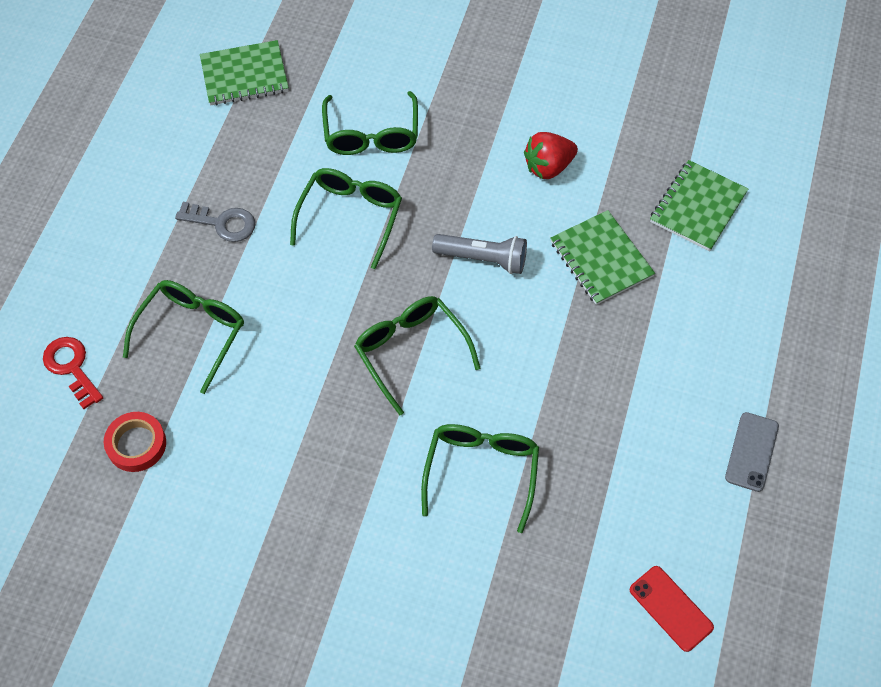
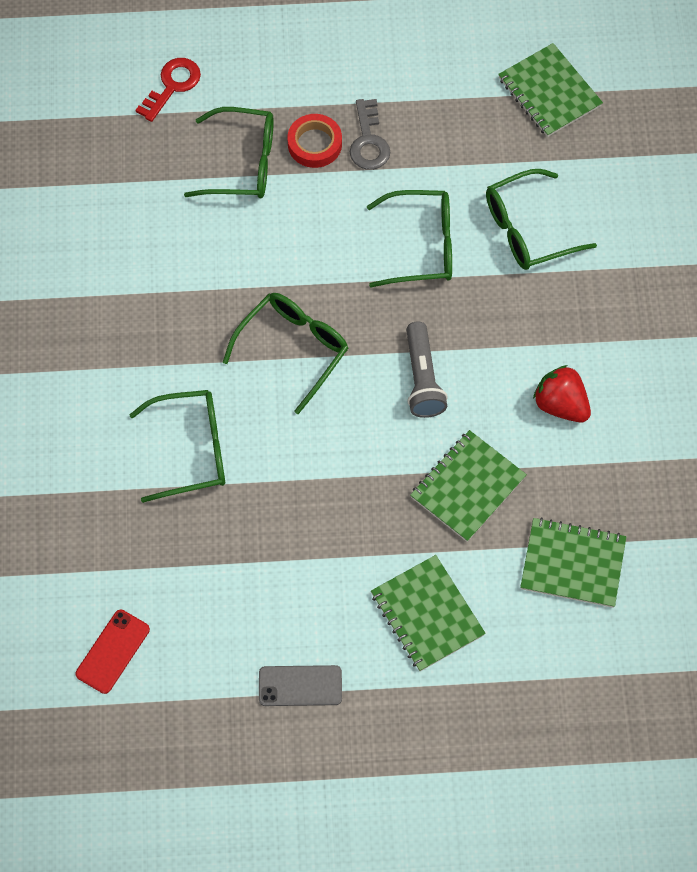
camera: 70 degrees right, 5 degrees up
red tape [104,412,166,472] -> red tape moved to [288,114,342,168]
none -> green notebook [371,555,486,671]

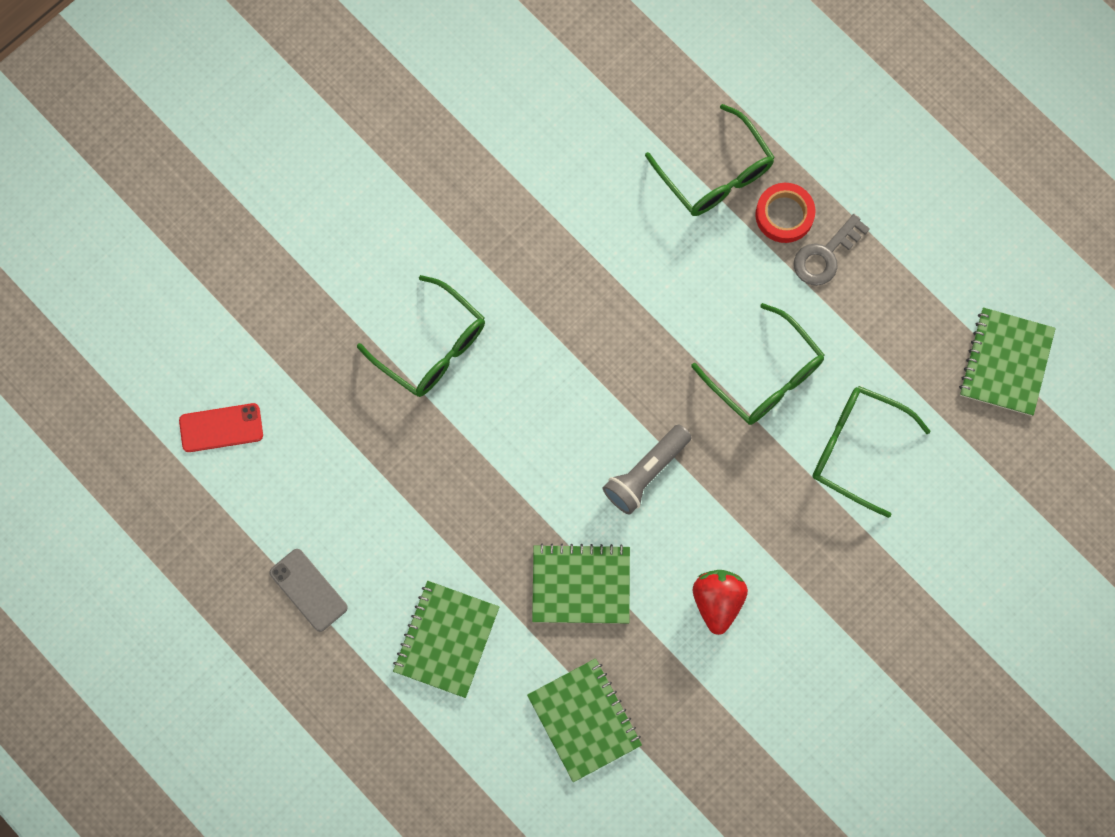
camera: 50 degrees right, 10 degrees up
red key [136,58,201,122] -> none
green glasses [223,293,348,414] -> none

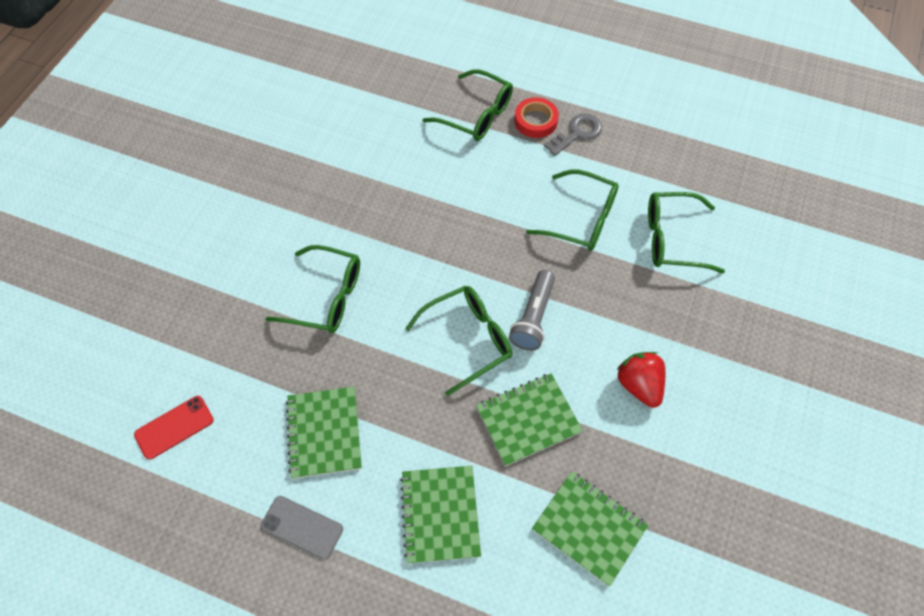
camera: 25 degrees left, 15 degrees down
grey key [794,214,870,286] -> grey key turned 150 degrees counterclockwise [544,114,602,156]
green notebook [959,307,1056,416] -> green notebook moved to [286,387,362,479]
none -> green glasses [405,286,512,396]

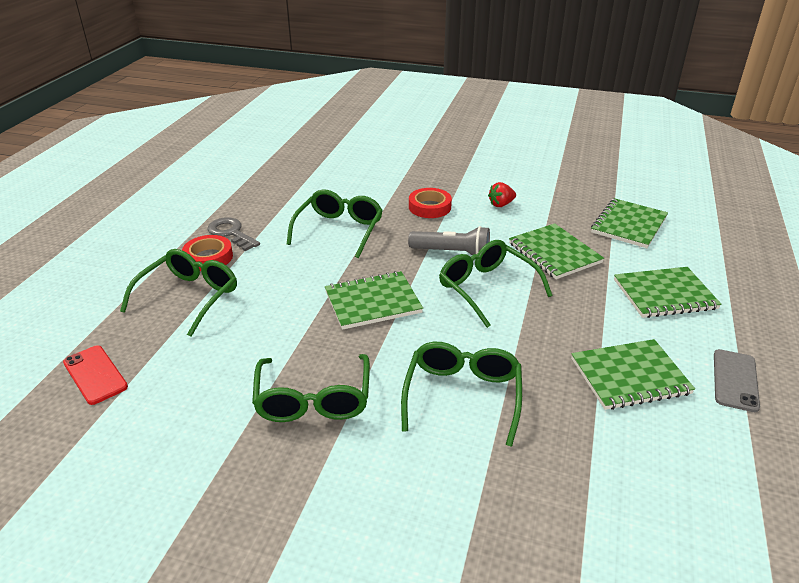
camera: 95 degrees left, 25 degrees down
red phone [134,396,214,459] -> red phone moved to [63,345,128,405]
red strawberry [617,352,665,408] -> red strawberry [488,182,516,207], size x0.65
green glasses [648,192,725,274] -> green glasses moved to [252,354,370,422]
none -> green notebook [325,271,423,330]
none -> red tape [409,188,452,218]

